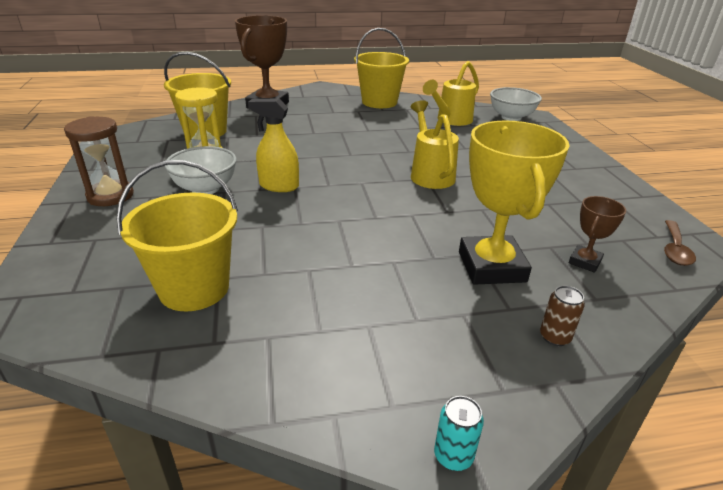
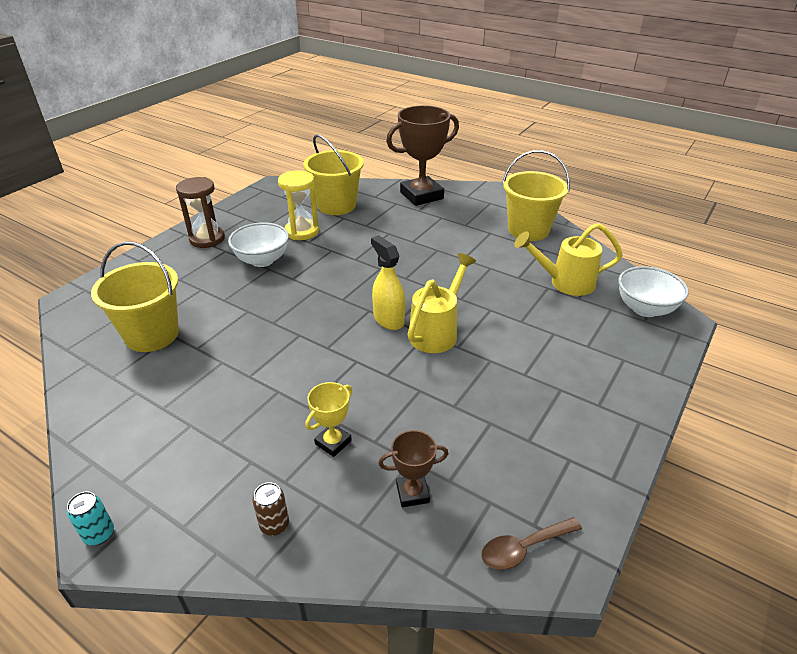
camera: 45 degrees right, 5 degrees up
yellow spray bottle [248,98,299,192] -> yellow spray bottle moved to [371,235,405,330]
yellow trophy [459,120,570,285] -> yellow trophy [305,382,352,457], size x0.48

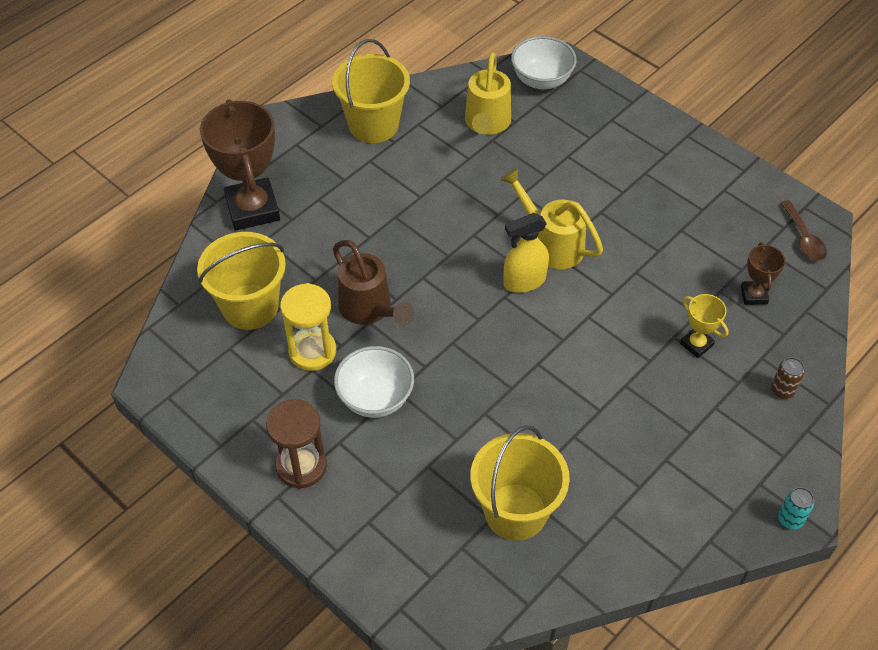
camera: 80 degrees left, 15 degrees up
none -> brown watering can [333,240,414,325]

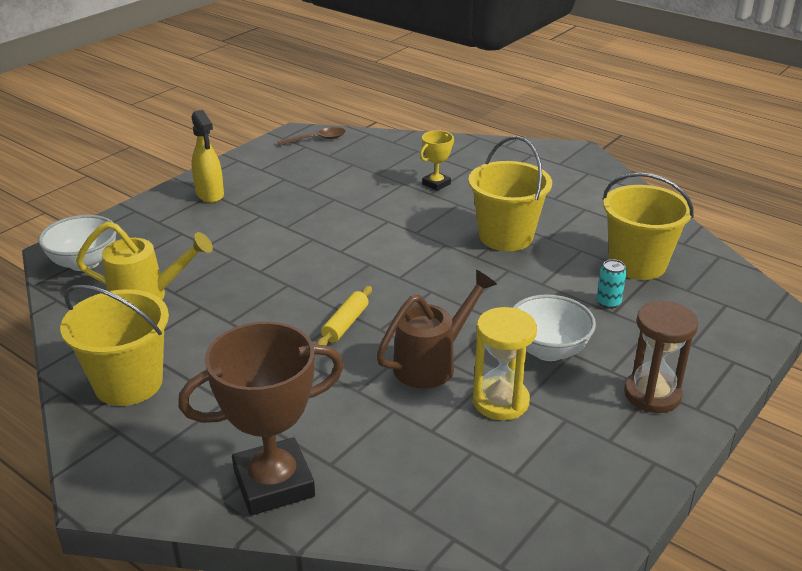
camera: 95 degrees left, 20 degrees down
yellow bucket [197,232,286,330] -> yellow bucket moved to [468,136,552,251]
yellow watering can [500,167,603,269] -> none
yellow spray bottle [503,213,549,293] -> yellow spray bottle moved to [191,110,224,203]
brown trophy [741,243,785,305] -> none
brown can [771,357,805,399] -> none
turquoise can [778,487,814,530] -> turquoise can moved to [597,259,627,309]
none -> yellow rolling pin [316,286,372,346]

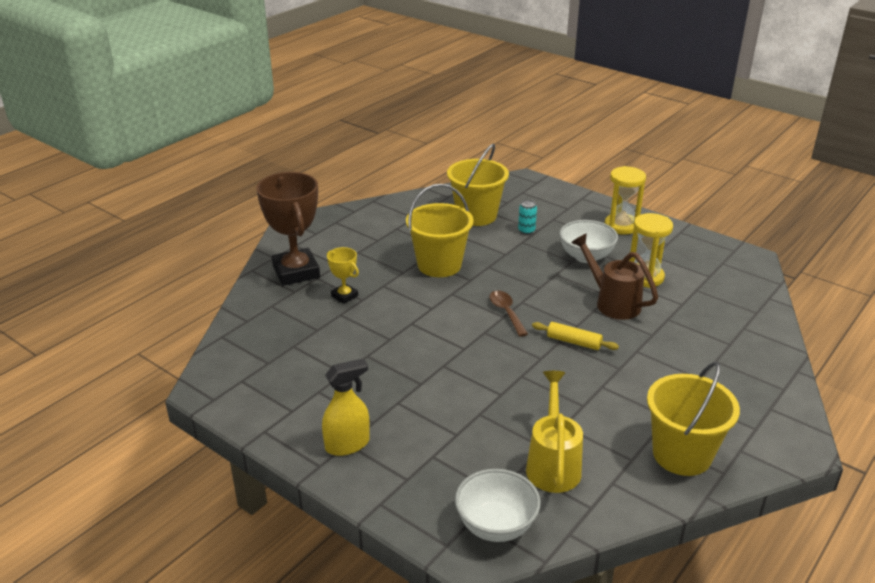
camera: 90 degrees left, 0 degrees up
brown trophy [178,322,344,515] -> brown trophy moved to [256,172,320,286]
brown spoon [277,127,346,146] -> brown spoon moved to [490,291,528,337]
brown hourglass [624,301,698,413] -> yellow hourglass [605,166,646,235]

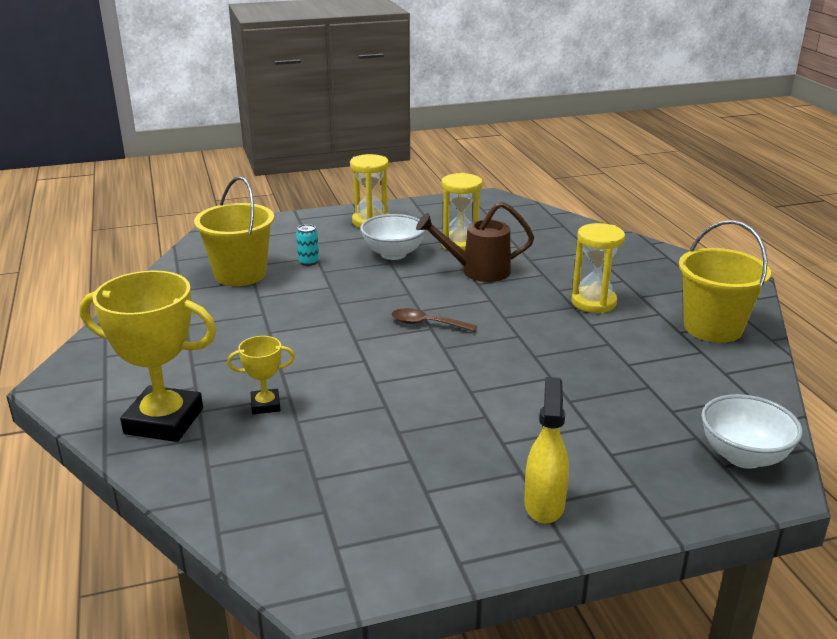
camera: 55 degrees left, 5 degrees down
brown trophy [256,172,320,286] -> yellow trophy [80,270,217,442]
yellow bucket [406,184,474,277] -> none
yellow watering can [526,371,583,493] -> none
yellow rolling pin [532,322,619,350] -> none
none -> yellow hourglass [571,223,625,313]

